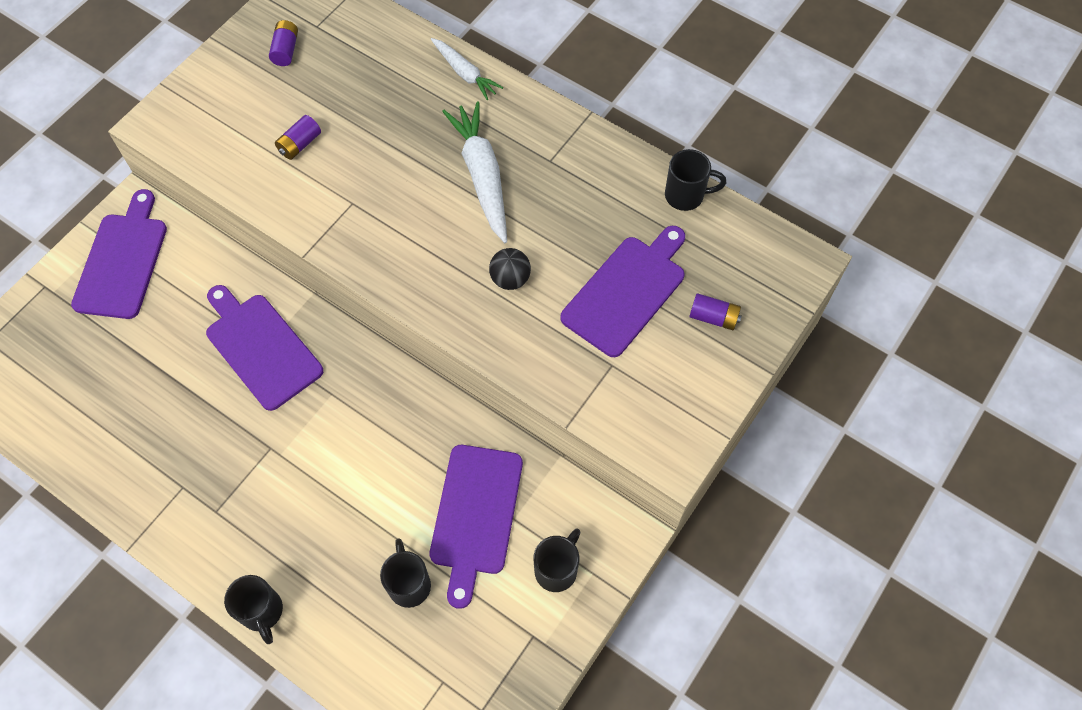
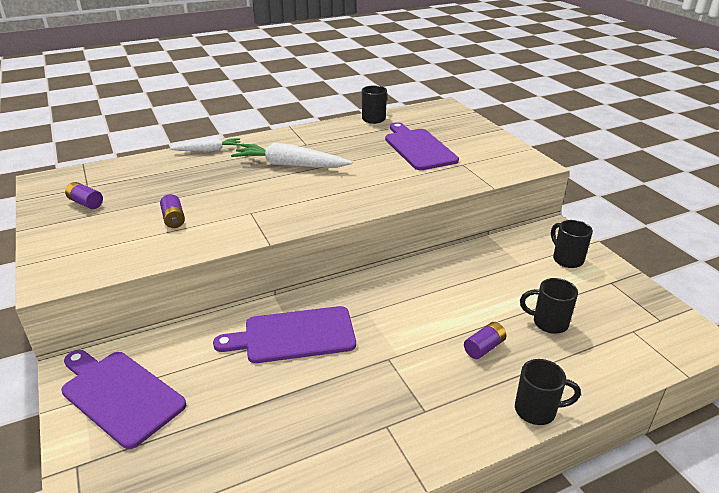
camera: 60 degrees left, 30 degrees down
purple cutting board [430,445,523,609] -> none
black ball [489,248,531,290] -> none
purple battery [689,293,742,330] -> purple battery moved to [464,322,506,359]

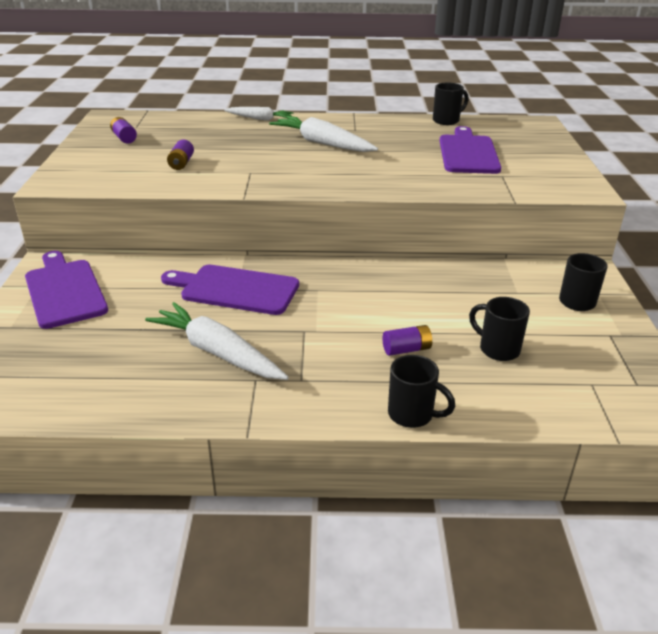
camera: 25 degrees right, 0 degrees up
none -> white carrot [145,302,289,380]

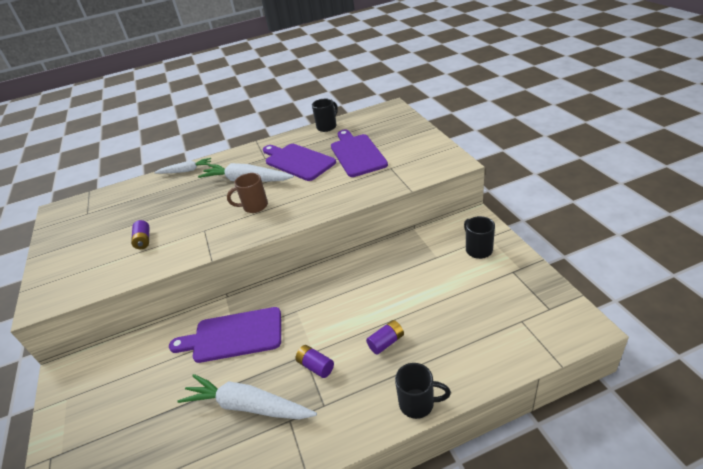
camera: 15 degrees left, 5 degrees up
purple cutting board [25,251,108,329] -> purple cutting board moved to [263,144,336,181]
purple battery [110,117,137,143] -> purple battery moved to [296,345,334,378]
black mug [469,297,530,361] -> none
none -> brown mug [227,173,268,213]

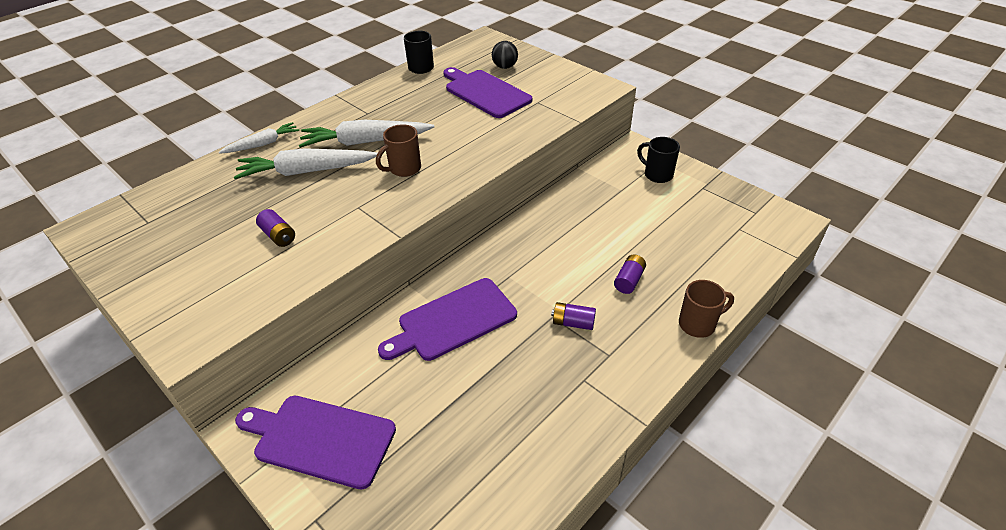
camera: 30 degrees left, 5 degrees up
white carrot [177,374,317,420] -> white carrot moved to [234,148,377,179]
purple cutting board [263,144,336,181] -> purple cutting board moved to [235,396,396,489]
black mug [395,363,451,419] -> brown mug [679,280,734,338]
none -> black ball [492,41,518,69]

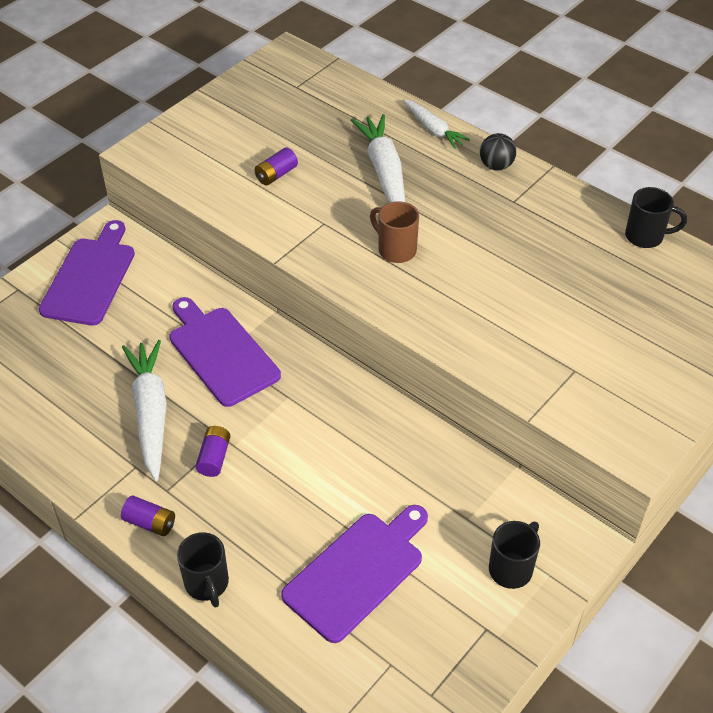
camera: 85 degrees right, 5 degrees up
white carrot [299,120,434,148] -> white carrot moved to [122,340,167,481]
purple cutting board [443,67,532,118] -> purple cutting board moved to [281,505,428,643]
black ball [492,41,518,69] -> black ball moved to [480,133,516,170]
purple battery [614,254,646,294] -> purple battery moved to [121,496,175,536]
brown mug [679,280,734,338] -> black mug [177,532,229,608]

